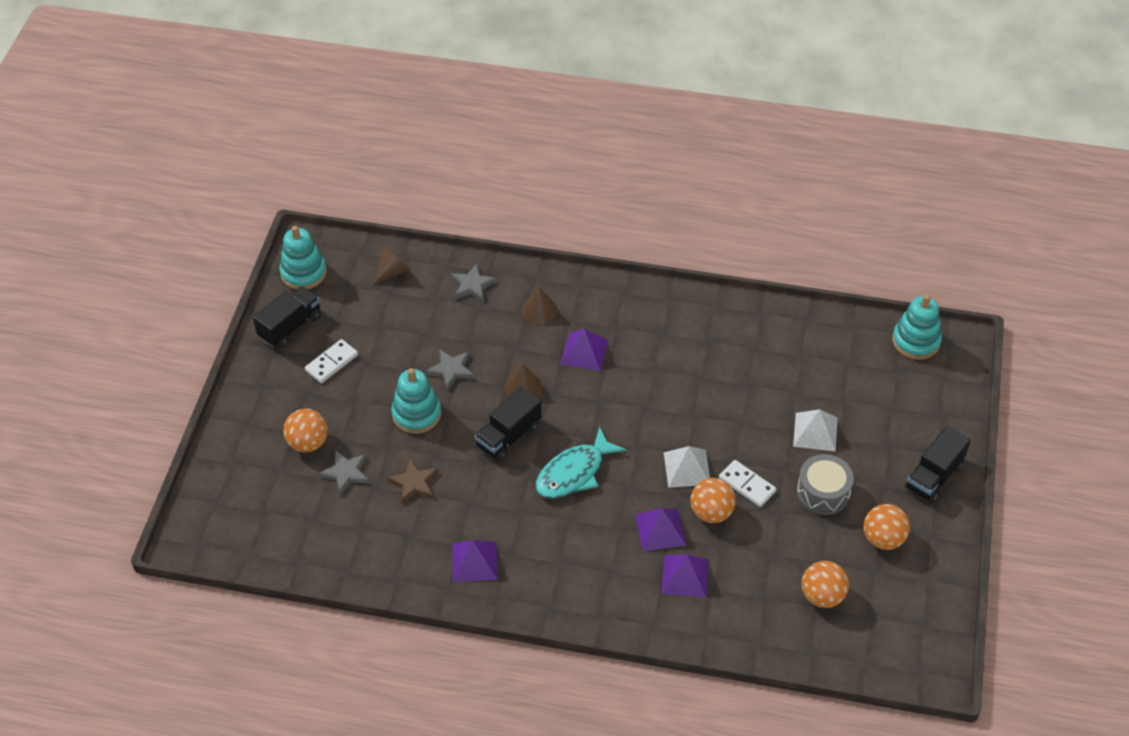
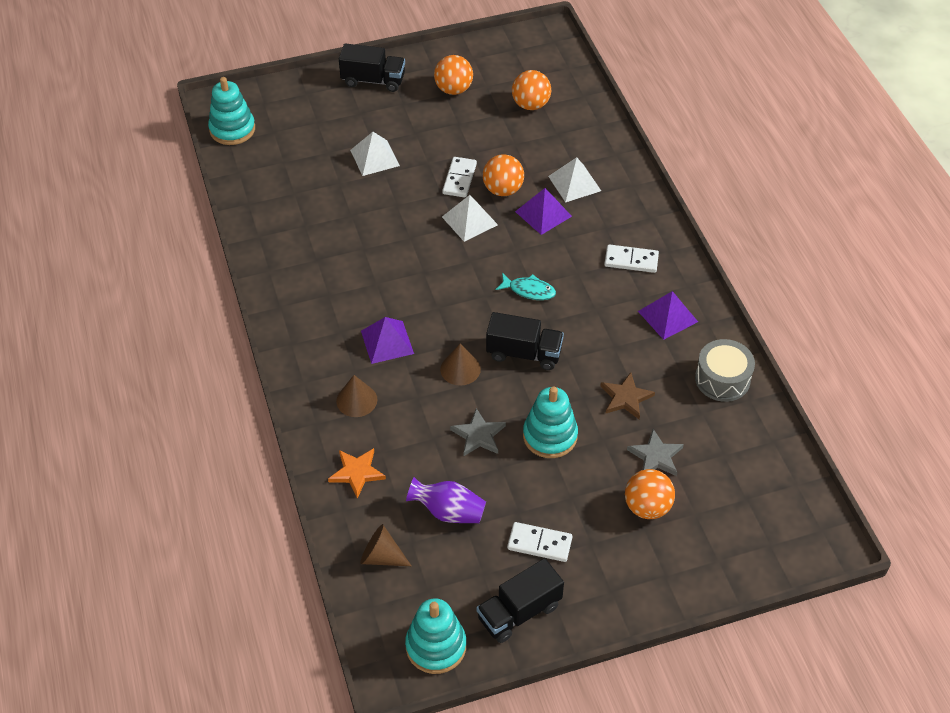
camera: 120 degrees left, 0 degrees up
black truck [253,286,321,348] -> black truck turned 45 degrees counterclockwise [477,558,564,643]
grey star [450,263,497,302] -> orange star [328,448,386,498]
turquoise fish [535,426,626,499] -> turquoise fish [495,273,556,300], size x0.59
purple pyramid [661,555,709,598] -> white pyramid [548,157,601,203]
grey drum [797,454,854,515] -> grey drum moved to [695,339,755,402]
none -> purple vase [406,477,486,523]
none -> white domino [604,244,659,273]

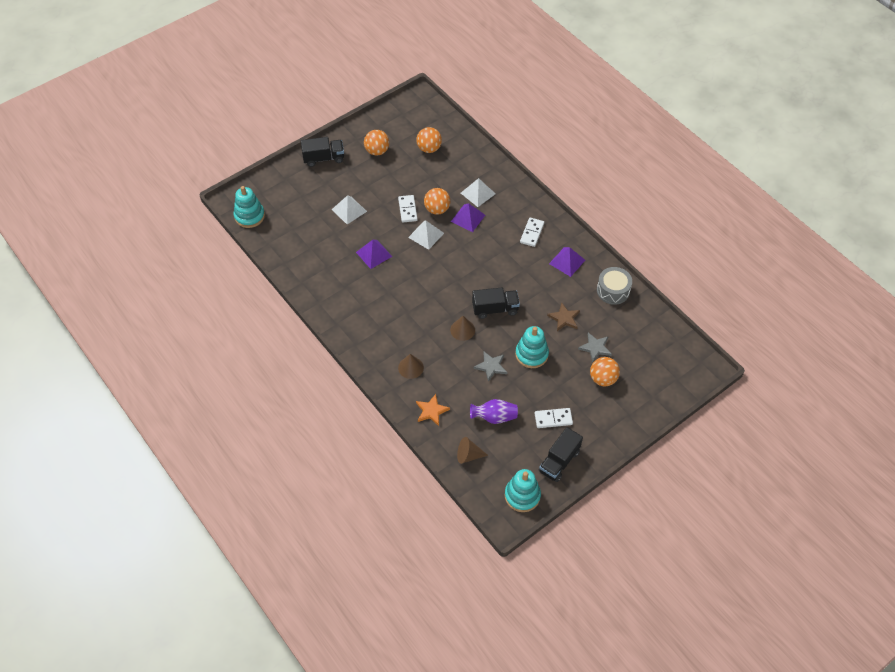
camera: 20 degrees left, 5 degrees up
purple pyramid [361,317,414,364] -> purple pyramid moved to [356,240,392,269]
turquoise fish [495,273,556,300] -> none
white domino [604,244,659,273] -> white domino turned 60 degrees counterclockwise [520,217,544,247]

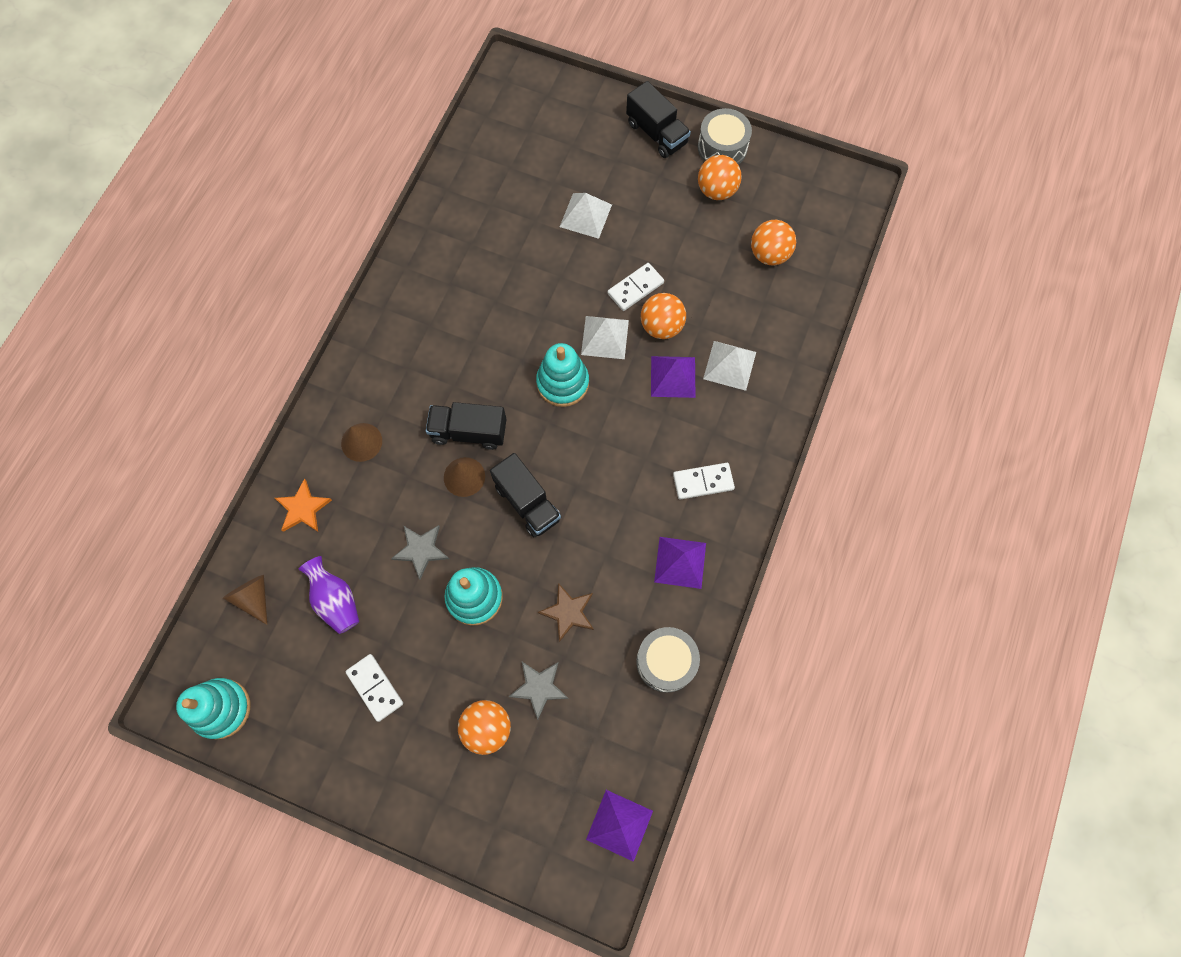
camera: 60 degrees right, 15 degrees up
turquoise stacking toy [234,186,265,228] -> turquoise stacking toy moved to [536,343,589,407]
purple pyramid [356,240,392,269] -> purple pyramid moved to [586,790,653,862]
black truck [539,427,583,482] -> black truck moved to [426,402,507,450]
none -> grey drum [698,108,752,164]

